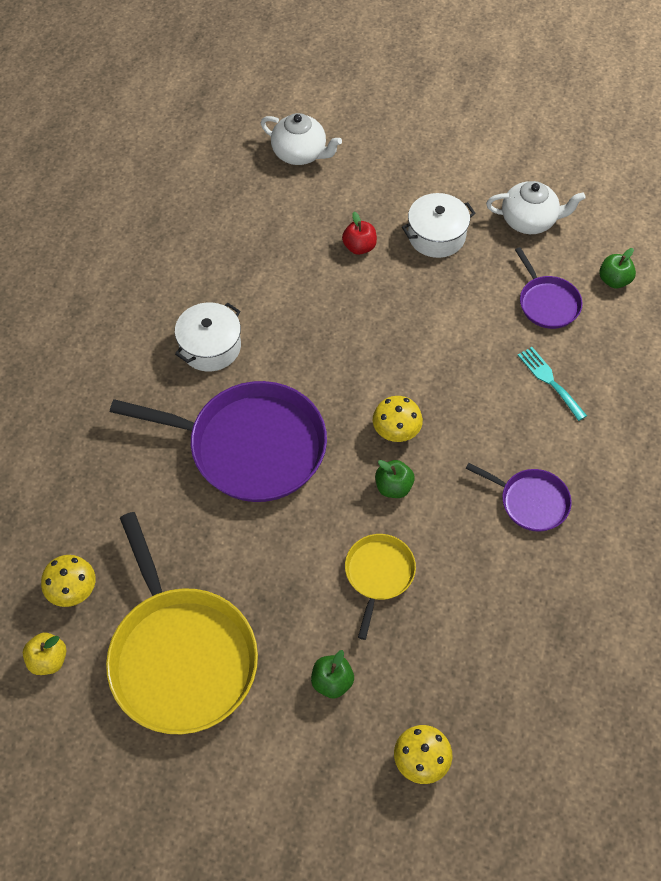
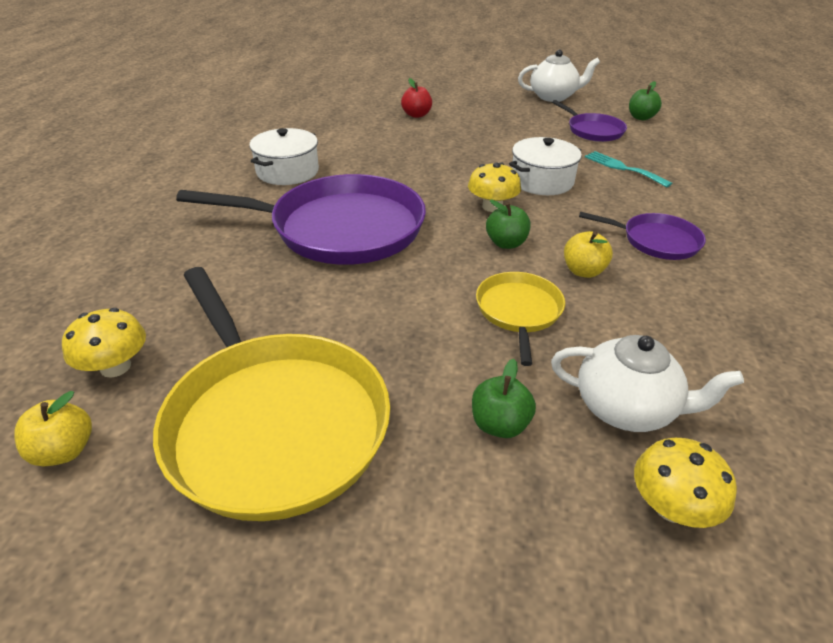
camera: 10 degrees left, 20 degrees down
white teapot [261,113,342,165] -> white teapot moved to [551,335,744,432]
white pot [402,193,476,258] -> white pot moved to [509,137,582,195]
none -> yellow apple [564,231,613,278]

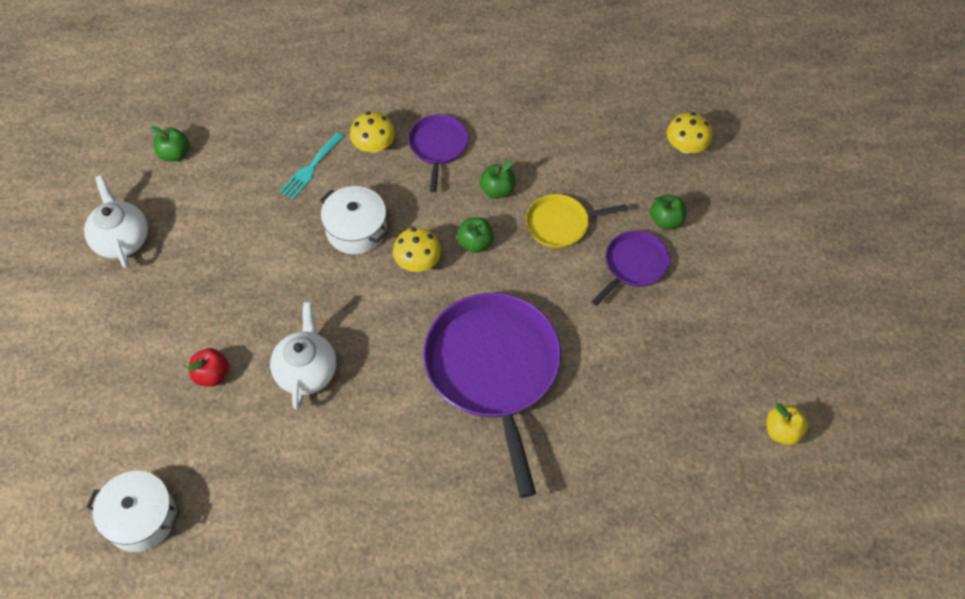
camera: 105 degrees left, 20 degrees up
yellow mushroom [62,308,146,377] -> yellow mushroom moved to [350,112,395,153]
yellow pan [153,267,390,521] -> none
white pot [249,128,319,185] -> white pot moved to [86,471,180,552]
white teapot [551,335,744,432] -> white teapot moved to [270,302,336,410]
purple pan [552,100,627,142] -> purple pan moved to [591,231,670,306]
yellow apple [564,231,613,278] -> green apple [479,160,515,199]

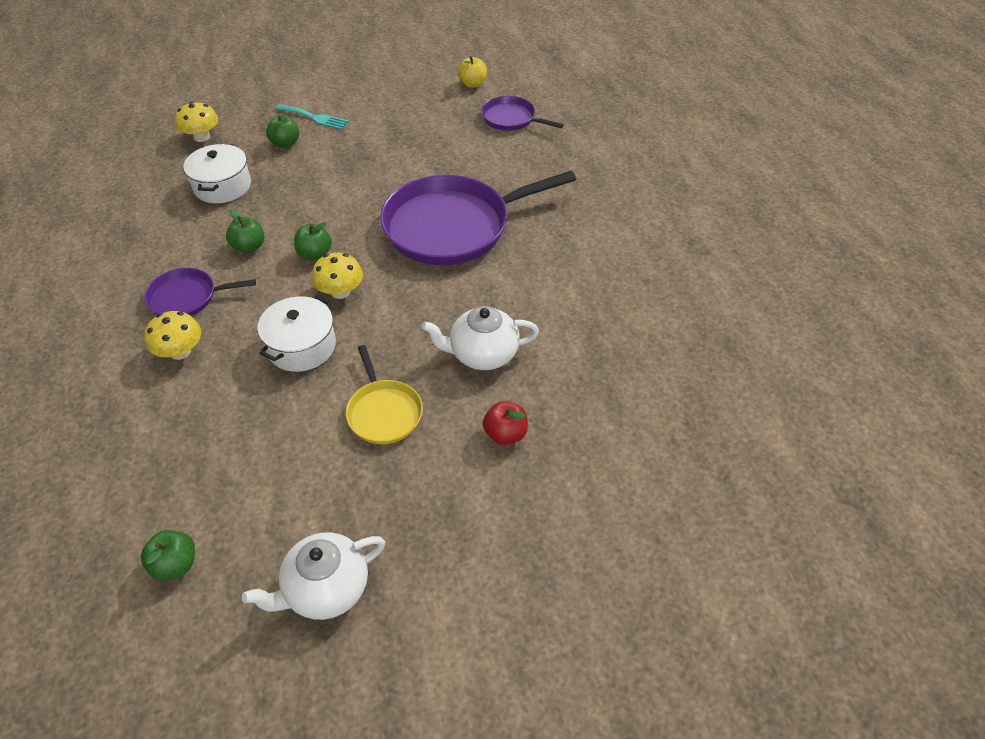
camera: 100 degrees left, 10 degrees down
white pot [86,471,180,552] -> white pot moved to [184,144,251,203]
turquoise fork [279,132,344,200] -> turquoise fork moved to [275,104,349,130]
yellow pan [526,194,627,248] -> yellow pan moved to [346,345,423,444]
purple pan [591,231,670,306] -> purple pan moved to [481,96,564,131]

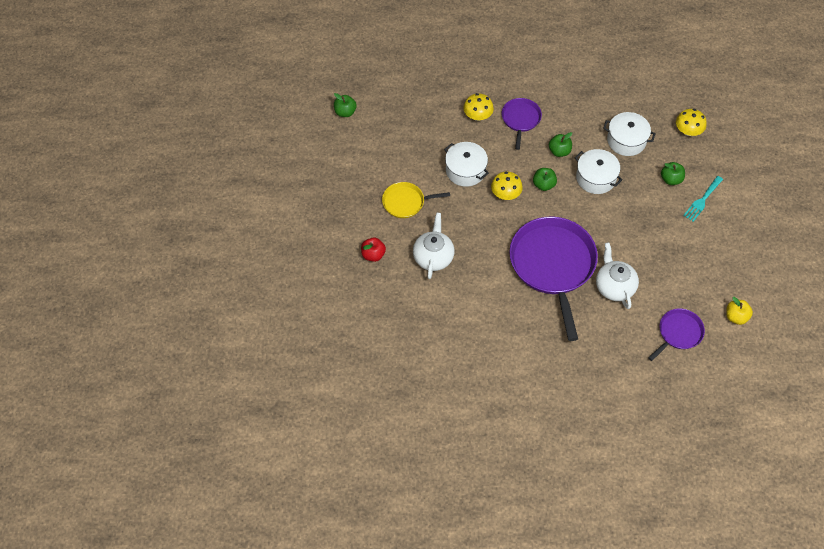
camera: 105 degrees right, 10 degrees up
white teapot [242,532,385,620] -> white teapot moved to [596,242,639,309]
none -> white pot [575,149,623,194]

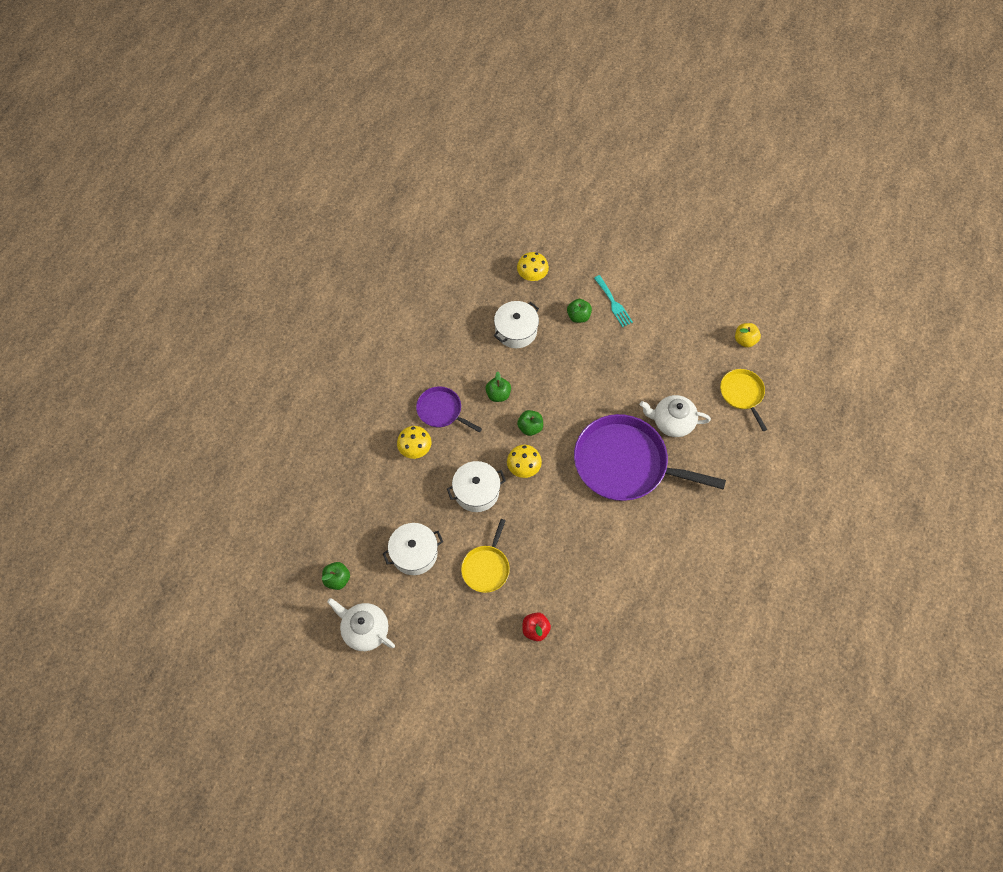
camera: 65 degrees left, 5 degrees up
white teapot [413,213,454,279] -> white teapot moved to [327,598,395,651]
white pot [575,149,623,194] -> white pot moved to [383,523,443,575]
purple pan [648,308,705,361] -> yellow pan [720,369,767,431]

